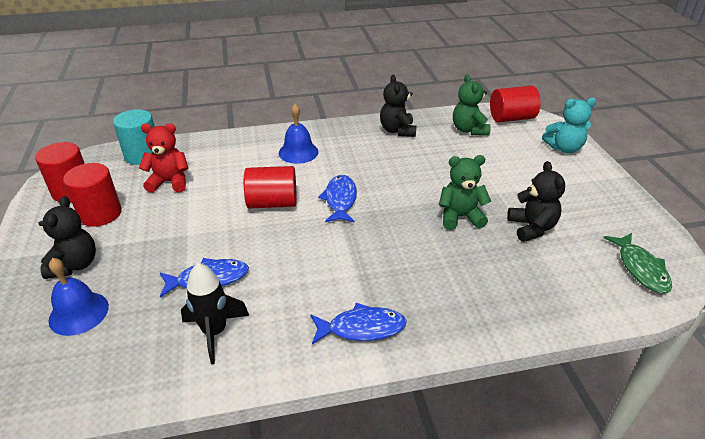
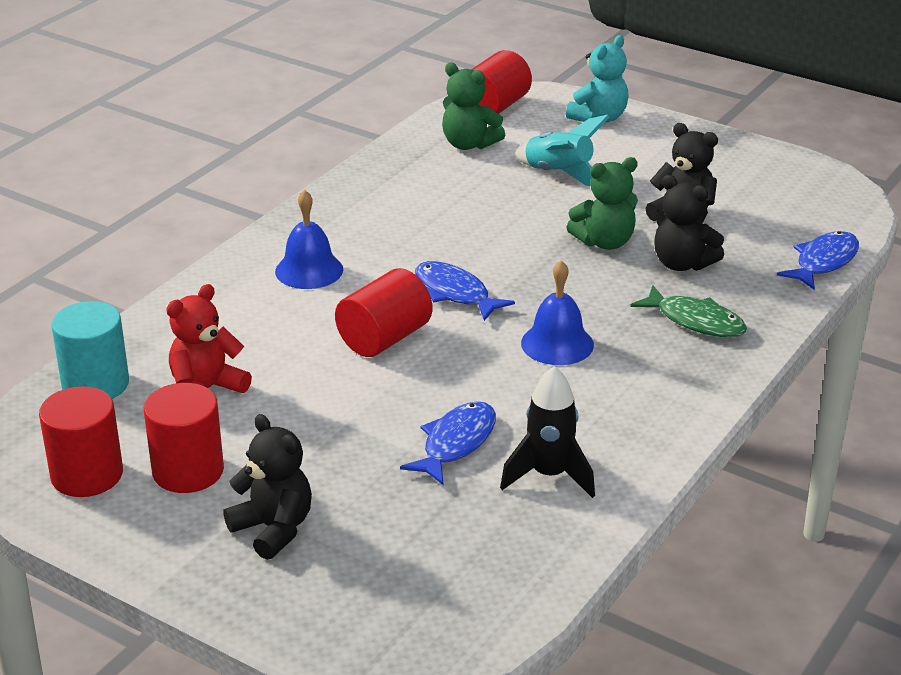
camera: 45 degrees left, 5 degrees down
blue bell [49,258,109,336] -> blue bell moved to [521,260,594,365]
blue fish [310,303,407,344] -> blue fish moved to [777,231,859,290]
black teddy bear [380,75,417,137] -> black teddy bear moved to [654,175,724,271]
green teddy bear [439,155,491,230] -> green teddy bear turned 150 degrees counterclockwise [566,157,638,250]
green fish [603,233,672,293] -> green fish moved to [630,285,747,337]
none -> turquoise rocket [514,115,610,186]

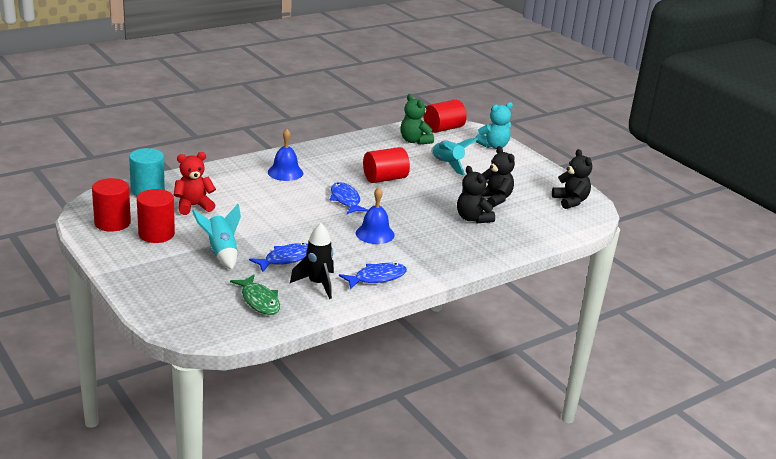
camera: 20 degrees right, 5 degrees down
black teddy bear [223,414,312,560] -> black teddy bear moved to [552,149,592,209]
red cylinder [335,268,432,357] -> red cylinder moved to [363,147,410,183]
green teddy bear [566,157,638,250] -> none
green fish [630,285,747,337] -> green fish moved to [230,275,280,315]
blue fish [777,231,859,290] -> blue fish moved to [339,263,407,289]
none -> turquoise rocket [192,204,241,270]

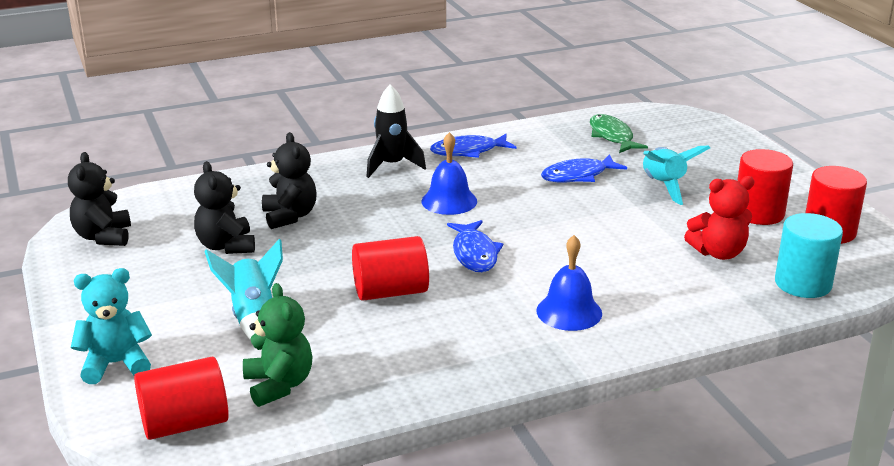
camera: 165 degrees left, 0 degrees up
black rocket [290,223,334,299] -> black rocket moved to [367,84,426,178]

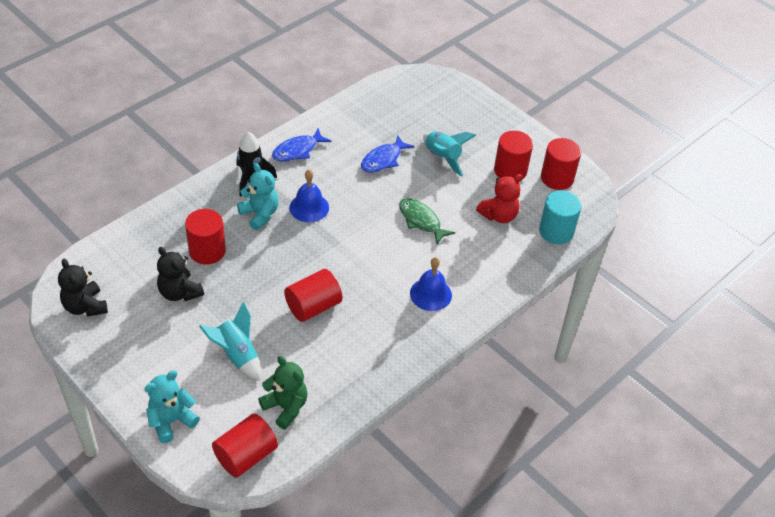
camera: 25 degrees left, 20 degrees up
black teddy bear [262,132,317,229] -> red cylinder [185,209,226,265]
blue fish [447,220,503,272] -> none
green fish [590,114,648,153] -> green fish moved to [399,198,455,244]
none -> turquoise teddy bear [237,163,279,230]

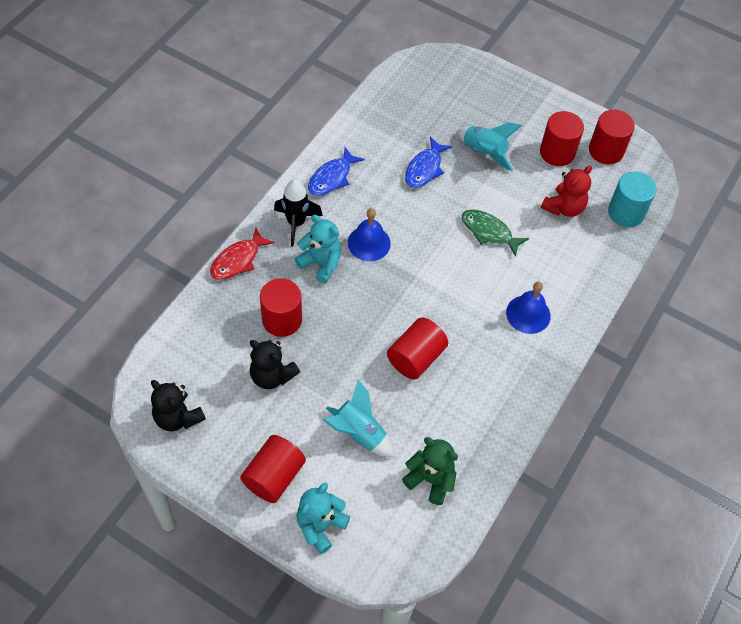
camera: 15 degrees left, 10 degrees up
red cylinder [212,414,278,478] -> red cylinder moved to [240,435,306,503]
none -> red fish [210,228,275,279]

